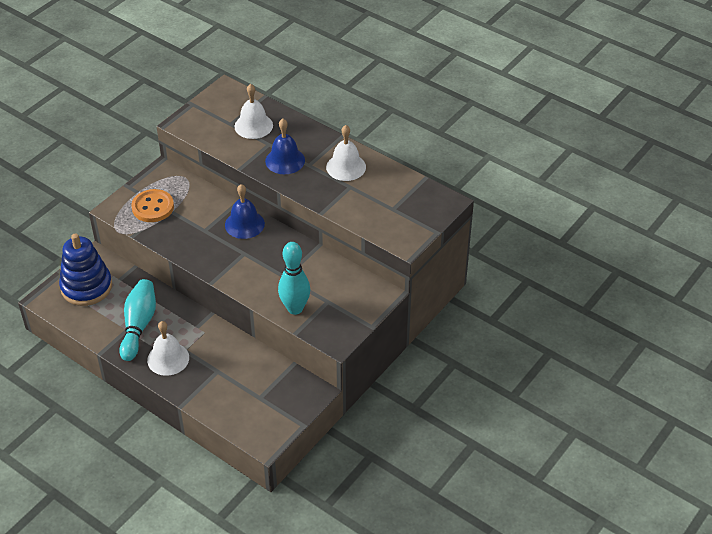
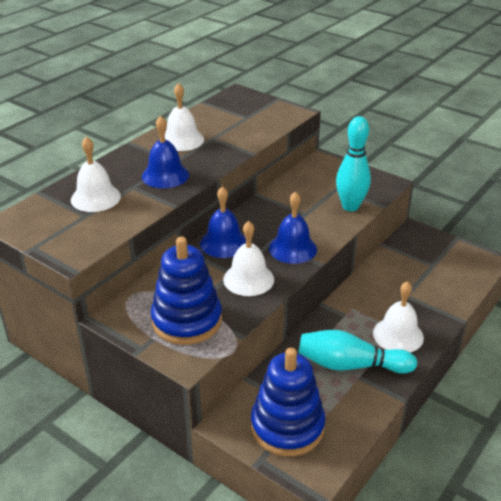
camera: 90 degrees left, 10 degrees down
orange button [131,189,174,222] -> blue stacking toy [151,237,222,345]
none -> white bell [223,221,274,296]
none -> blue bell [269,191,317,264]

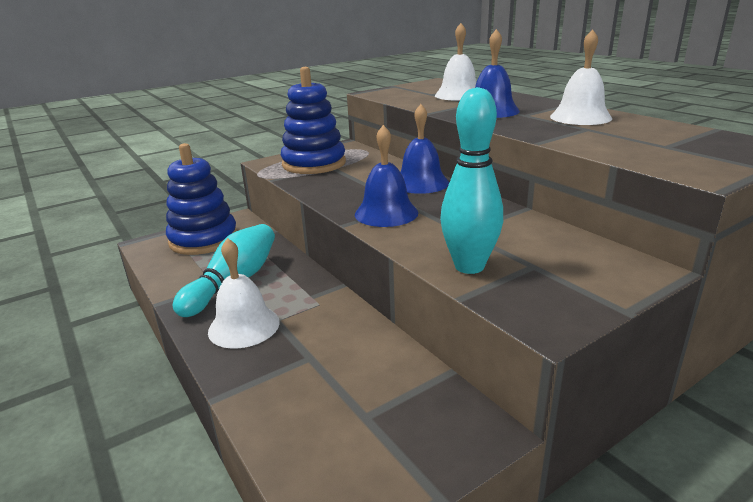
camera: 110 degrees right, 10 degrees down
white bell [223,221,274,296] -> none

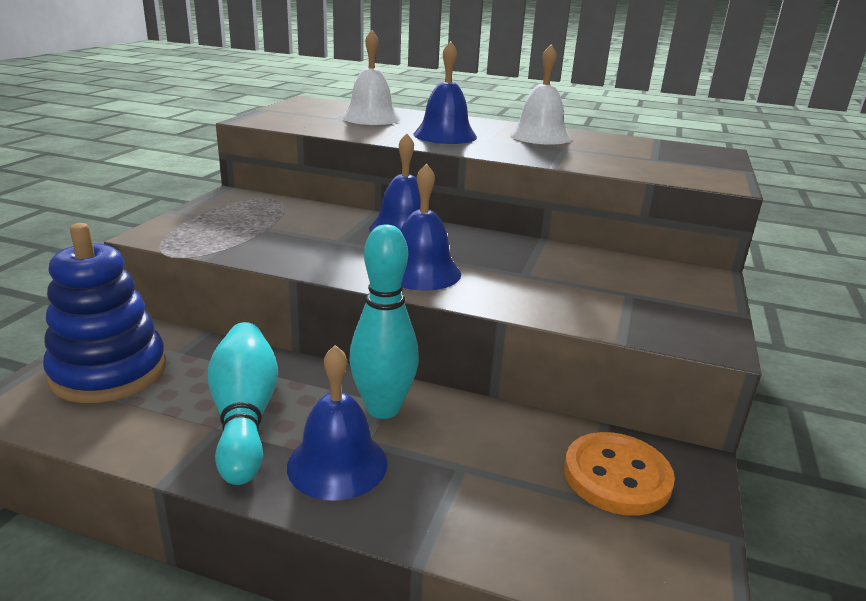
camera: 40 degrees left, 0 degrees up
white bell [208,238,280,349] -> blue bell [287,345,388,501]
blue stacking toy [281,67,346,174] -> none
turquoise bowling pin [440,87,503,274] -> turquoise bowling pin moved to [349,224,419,419]
none -> orange button [564,432,675,515]

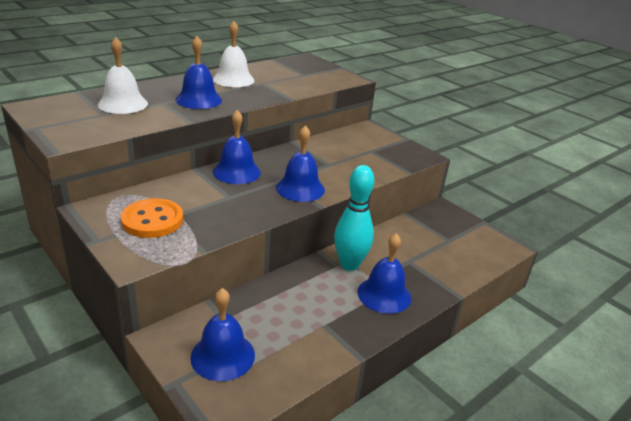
camera: 60 degrees left, 5 degrees up
blue stacking toy [43,223,166,403] -> blue bell [190,288,255,381]
turquoise bowling pin [208,322,278,485] -> none
orange button [564,432,675,515] -> orange button moved to [121,198,183,238]

